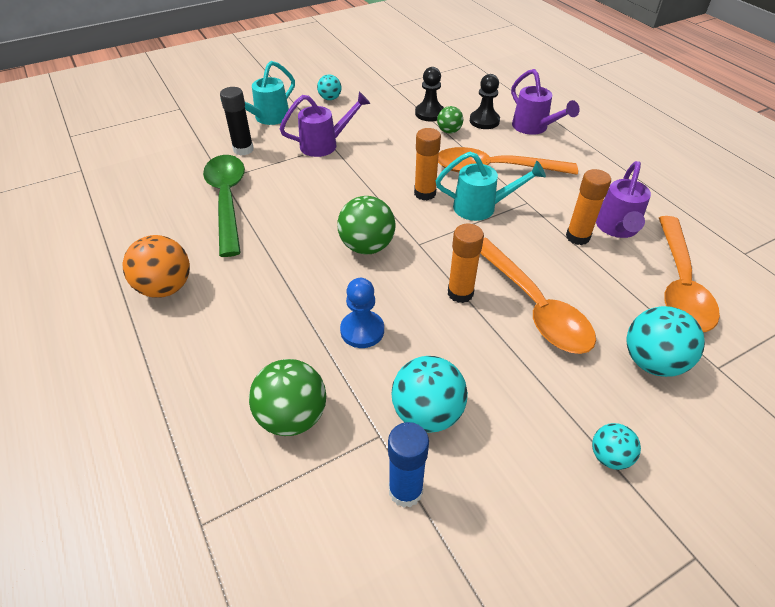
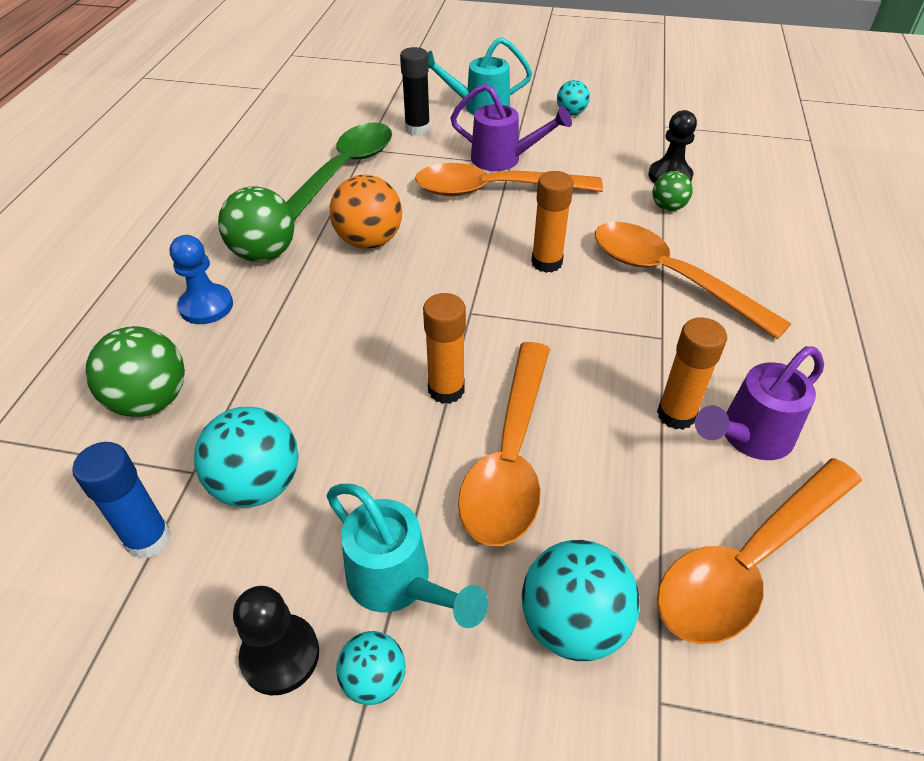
camera: 40 degrees right, 0 degrees up
orange ball [122,235,190,298] -> orange ball moved to [330,175,402,249]
green ball [338,196,396,255] -> green ball moved to [218,186,295,262]
blue pawn [340,278,384,348] -> blue pawn moved to [170,235,233,324]
turquoise watering can [436,152,546,221] -> turquoise watering can moved to [327,484,488,628]
black pawn [470,74,500,129] -> black pawn moved to [233,586,319,695]
purple watering can [511,69,580,135] -> none
none -> orange spoon [415,163,603,196]

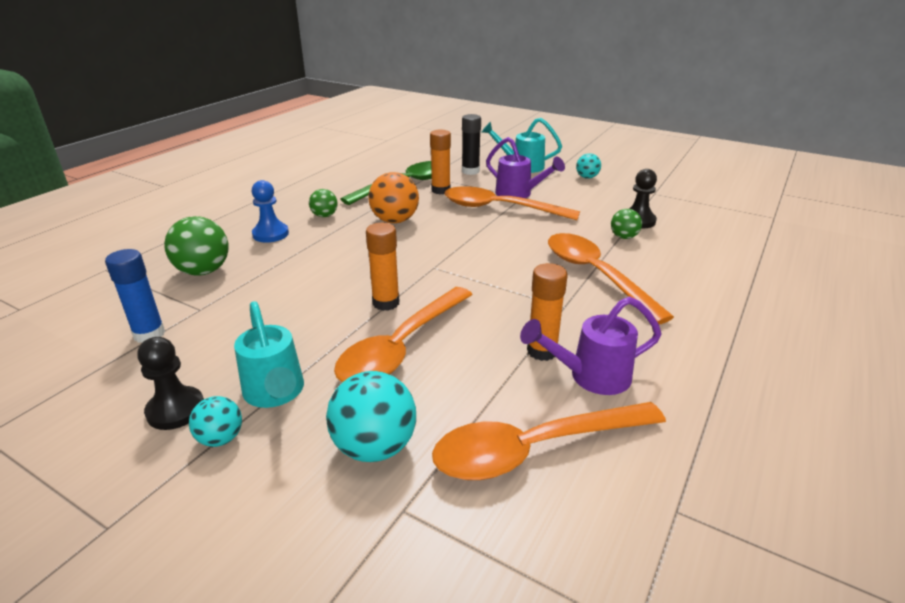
camera: 20 degrees right, 15 degrees down
turquoise ball [194,407,299,508] -> none
green ball [218,186,295,262] -> green ball [309,189,338,217], size x0.57
orange glue stick [531,171,574,273] -> orange glue stick moved to [430,130,451,194]

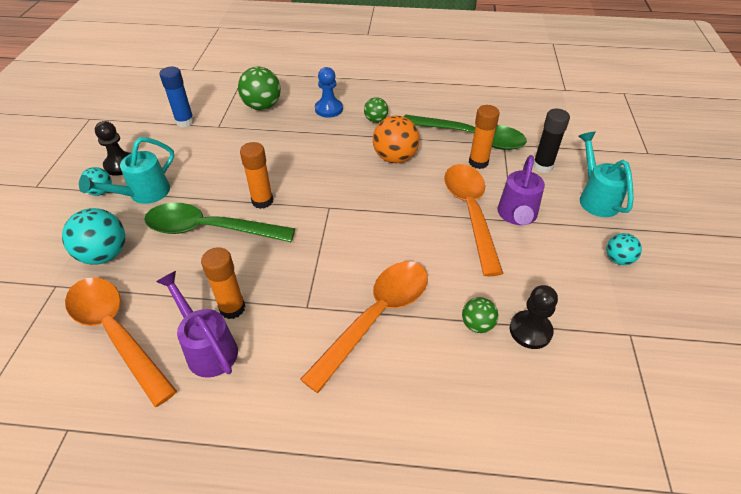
camera: 65 degrees right, 15 degrees up
orange spoon [334,287,473,382] -> green spoon [144,203,295,242]

